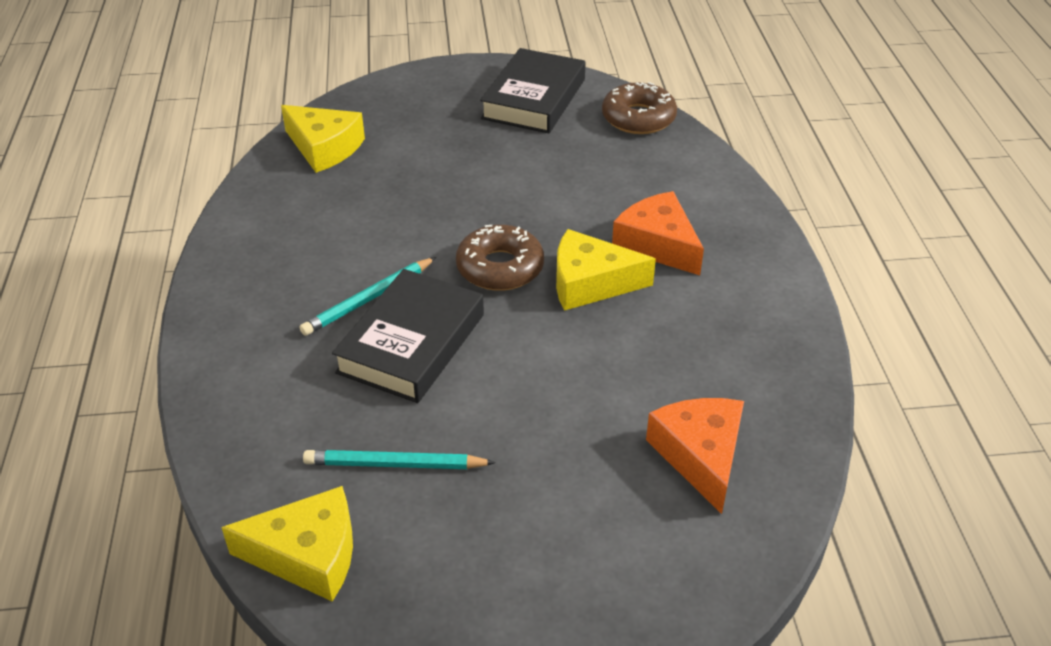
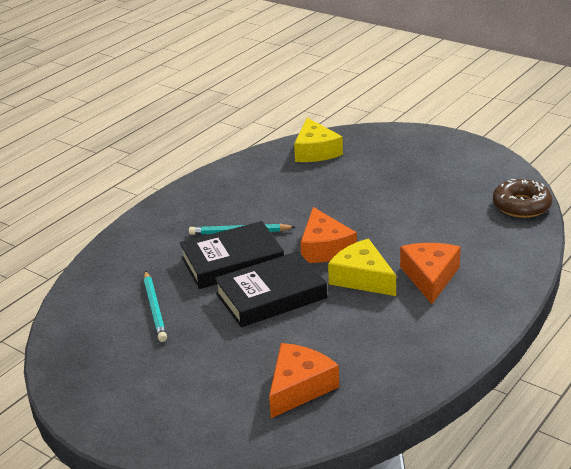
camera: 45 degrees right, 10 degrees down
yellow cheese [221,486,353,602] -> none
turquoise pencil [303,450,496,469] -> turquoise pencil turned 150 degrees counterclockwise [144,271,167,342]
brown donut [456,225,544,291] -> orange cheese [300,207,357,263]
black book [480,48,586,133] -> black book moved to [214,251,327,327]

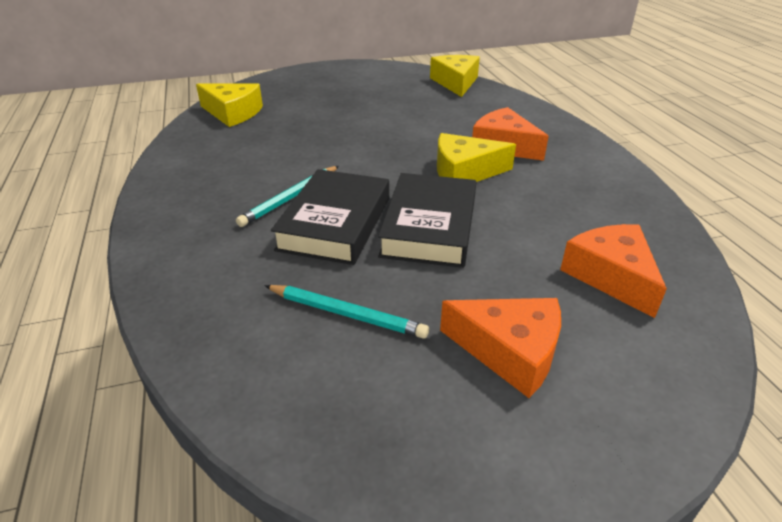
camera: 55 degrees left, 5 degrees up
orange cheese [300,207,357,263] -> orange cheese moved to [440,298,561,398]
brown donut [493,179,552,218] -> yellow cheese [430,55,480,97]

